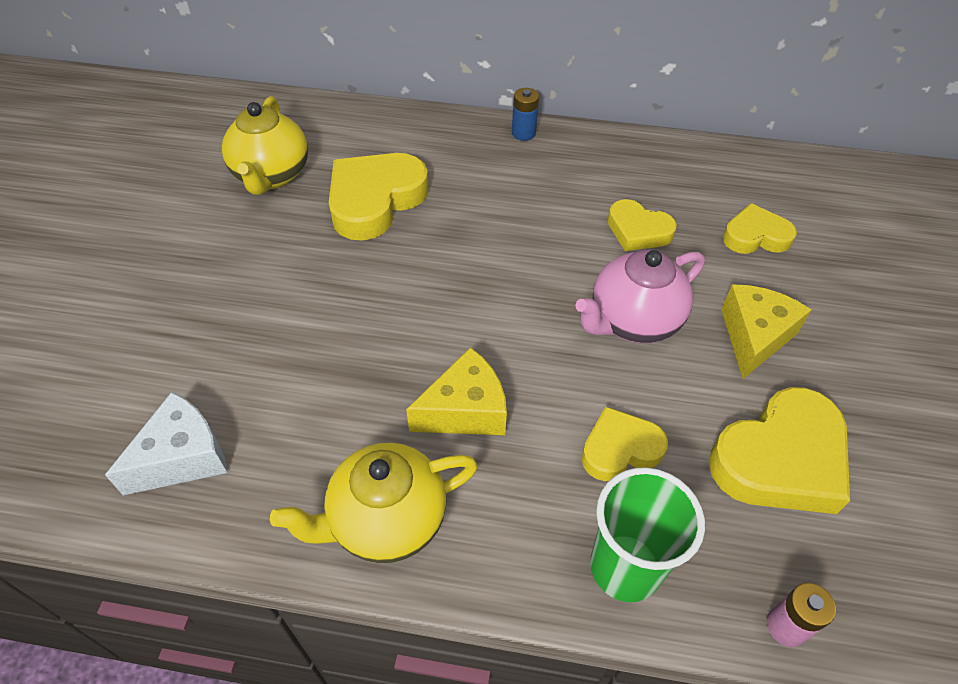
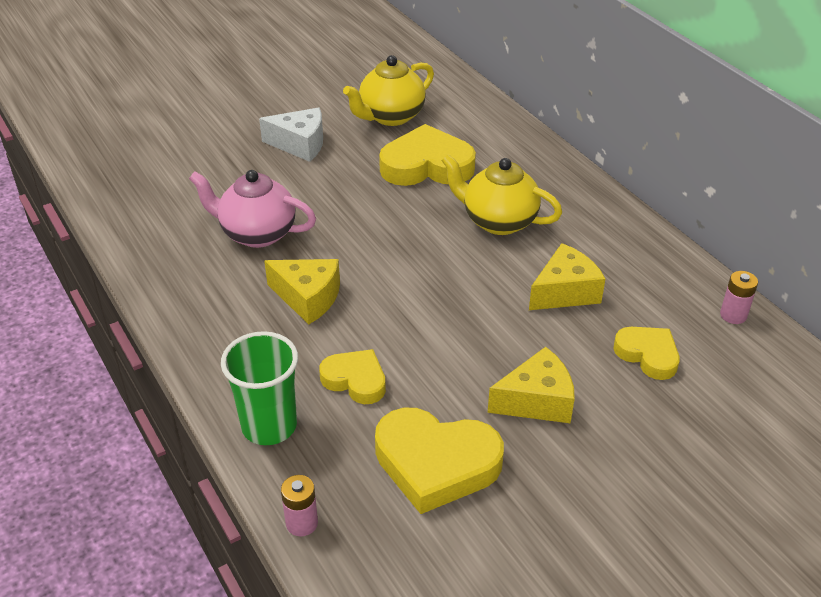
camera: 50 degrees right, 10 degrees down
white cheese [105,392,227,495] -> white cheese moved to [259,108,323,162]
yellow teapot [270,443,478,563] -> yellow teapot moved to [441,154,562,235]
blue battery [512,88,539,141] -> none
pink teapot [576,249,705,343] -> pink teapot moved to [189,170,316,248]
yellow heart [608,199,677,251] -> yellow cheese [529,243,605,310]
none -> pink battery [720,271,758,324]

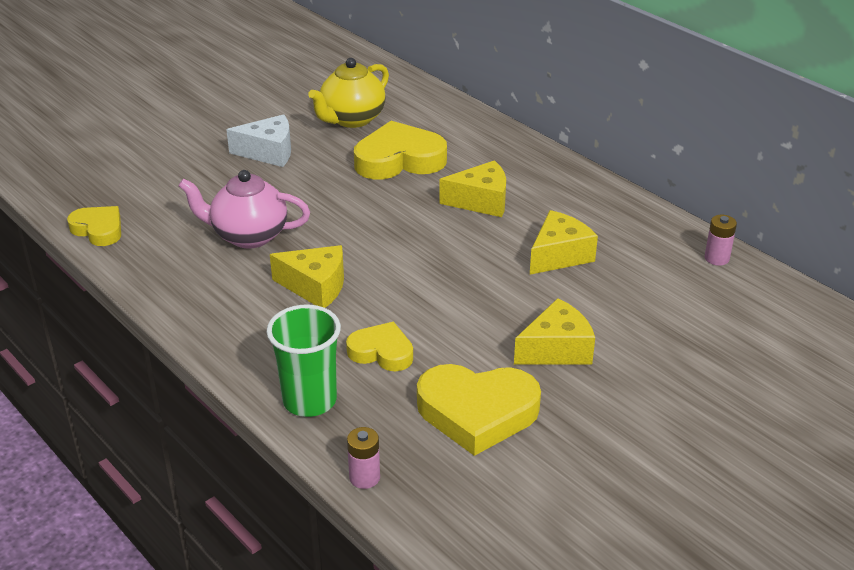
camera: 10 degrees left, 5 degrees down
yellow teapot [441,154,562,235] -> yellow cheese [439,160,506,217]
yellow heart [613,327,680,380] -> yellow heart moved to [67,206,121,246]

